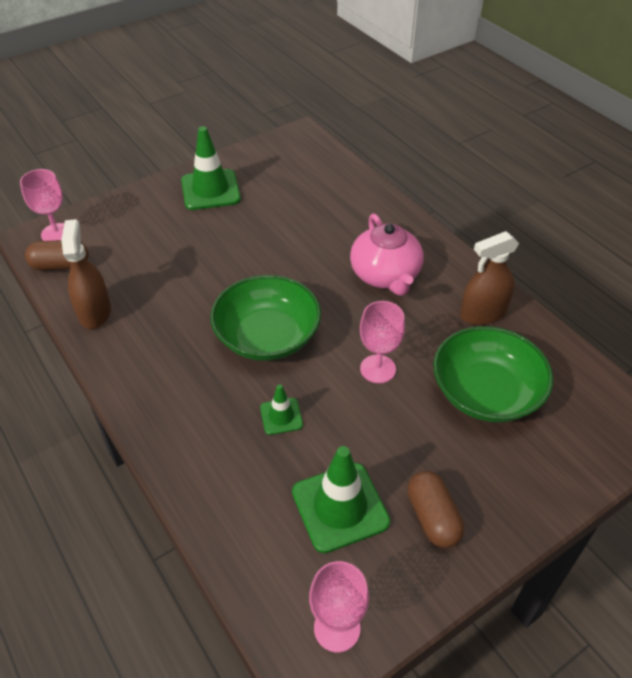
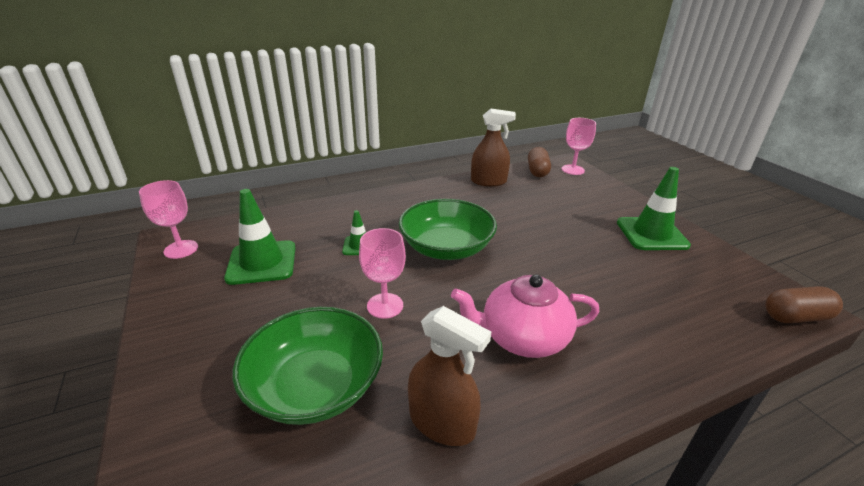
camera: 100 degrees right, 15 degrees down
brown capsule [407,471,464,548] -> brown capsule moved to [765,286,843,323]
brown spray bottle [460,231,519,325] -> brown spray bottle turned 135 degrees clockwise [408,306,491,446]

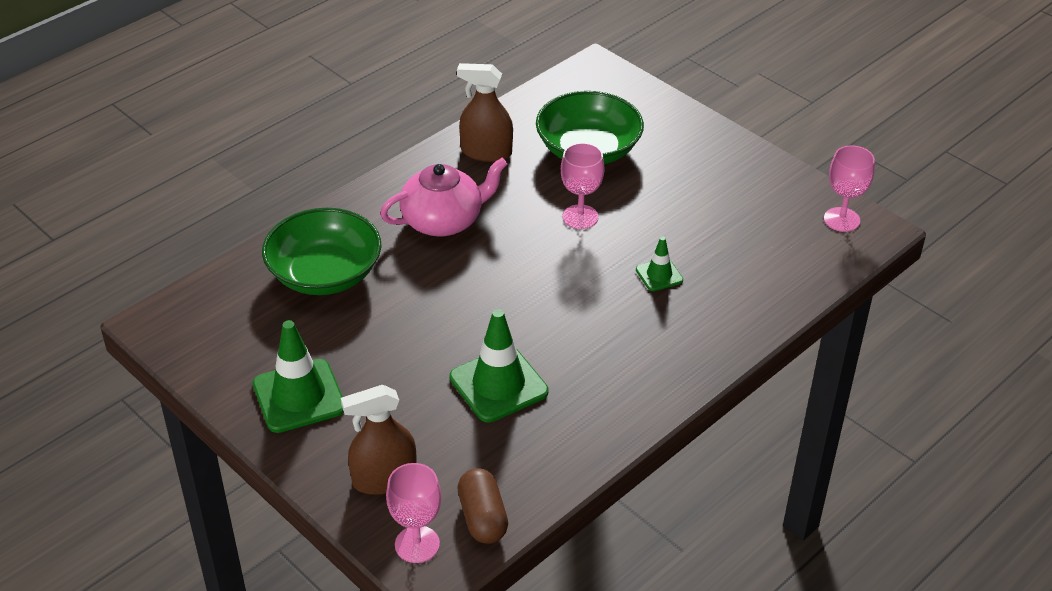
camera: 160 degrees right, 10 degrees up
green traffic cone [224,189,296,285] -> green traffic cone moved to [449,309,549,422]
green bowl [399,199,497,260] -> green bowl moved to [262,208,381,295]
brown spray bottle [471,108,516,186] -> brown spray bottle moved to [341,385,416,495]
brown capsule [765,286,843,323] -> none

